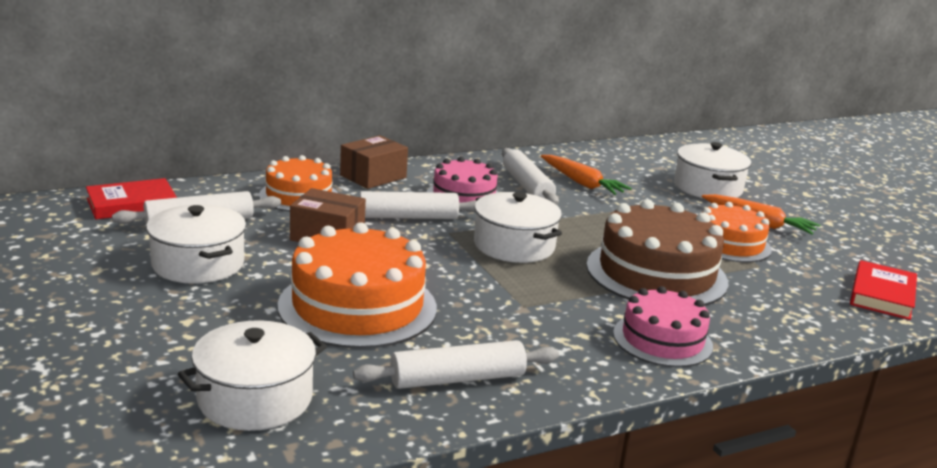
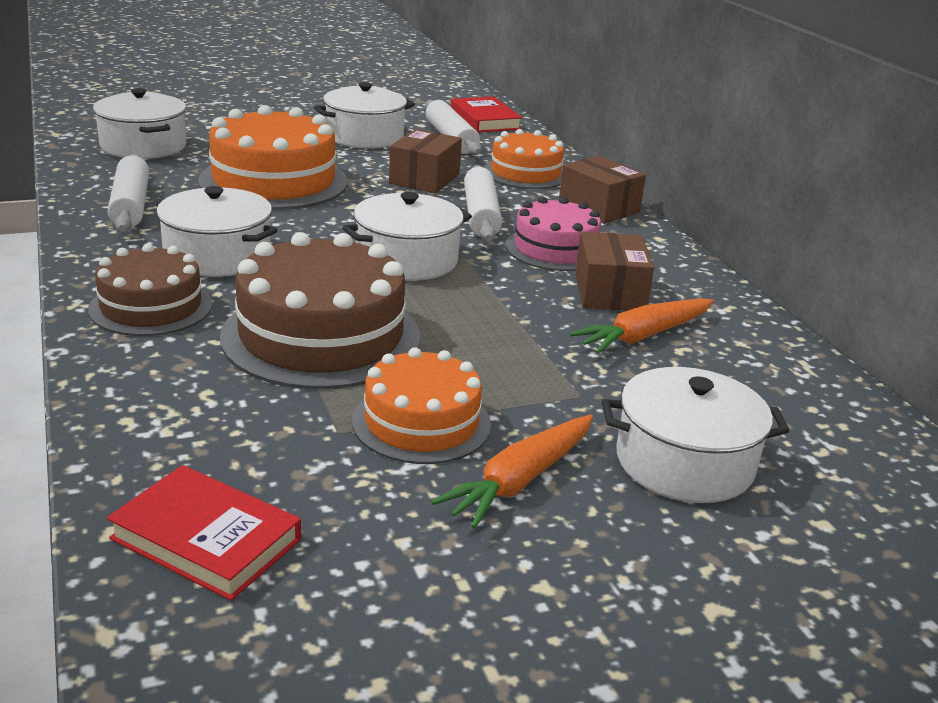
camera: 95 degrees right, 5 degrees up
white rolling pin [502,148,559,205] -> brown box [575,232,654,310]
pink cake [613,286,713,367] -> brown cake [88,243,212,336]
none -> white pot [156,186,277,277]

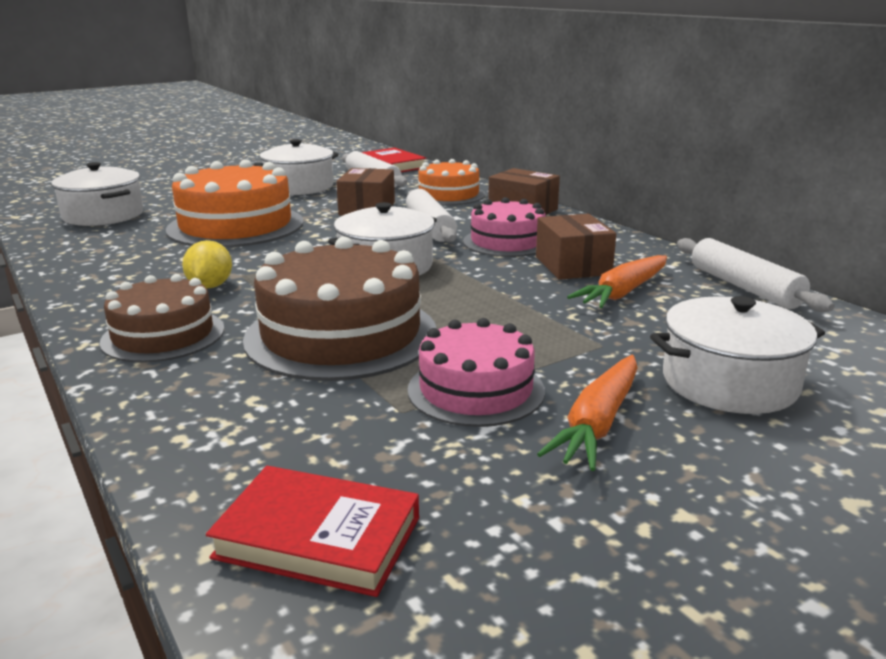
camera: 10 degrees left, 5 degrees down
white rolling pin [108,154,149,232] -> white rolling pin moved to [677,238,834,312]
white pot [156,186,277,277] -> yellow lemon [182,240,232,289]
orange cake [352,347,491,464] -> pink cake [408,318,545,427]

